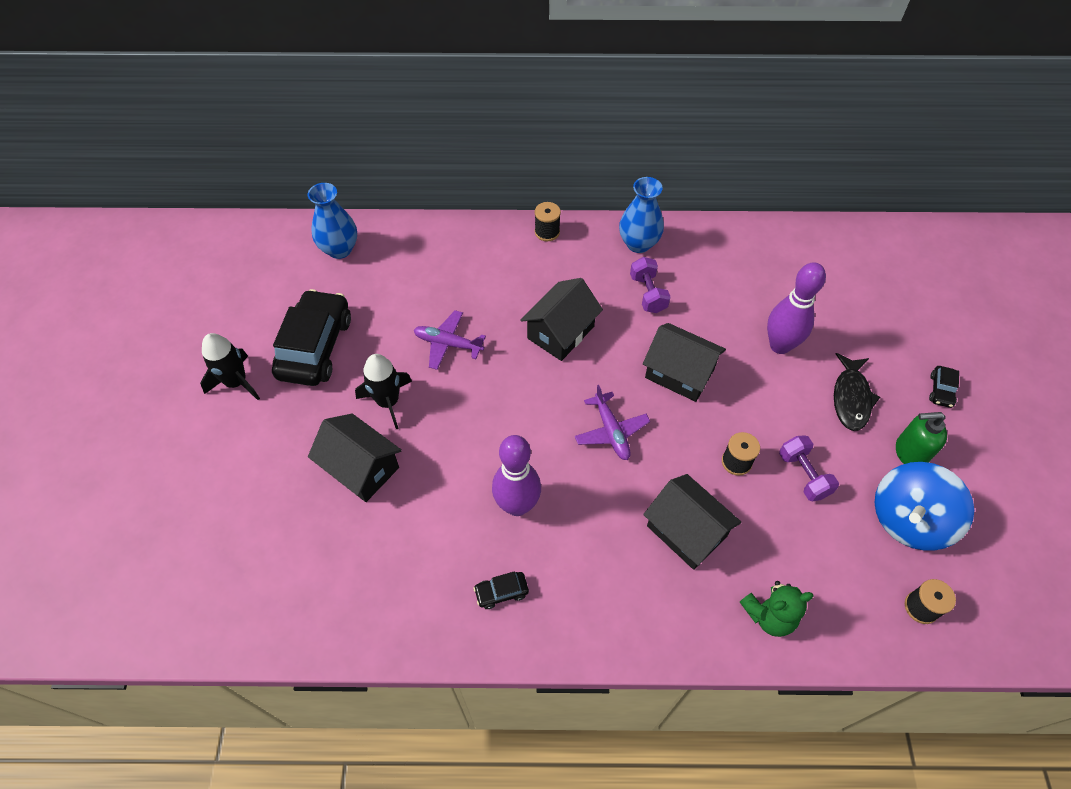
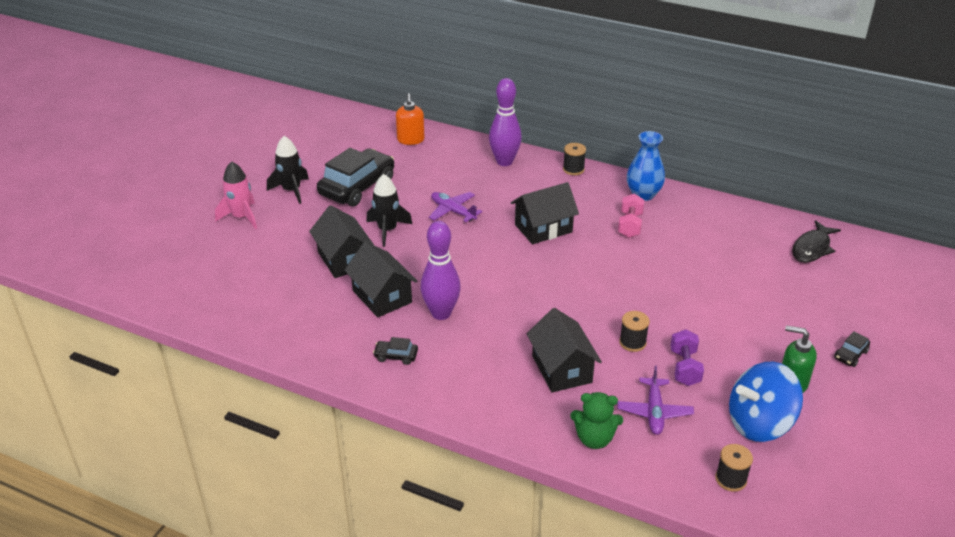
camera: 25 degrees right, 20 degrees down
blue vase [308,183,357,259] -> orange soap dispenser [396,93,425,145]
purple plane [575,385,650,460] -> purple plane moved to [617,365,694,435]
purple dumbbell [630,257,671,313] -> pink dumbbell [618,194,644,238]
black house [643,323,726,402] -> black house moved to [344,241,417,317]
purple bowling pin [767,262,826,354] -> purple bowling pin moved to [489,78,522,166]
black fish [834,353,880,431] -> black fish moved to [792,220,841,263]
none -> pink rocket [215,161,257,229]

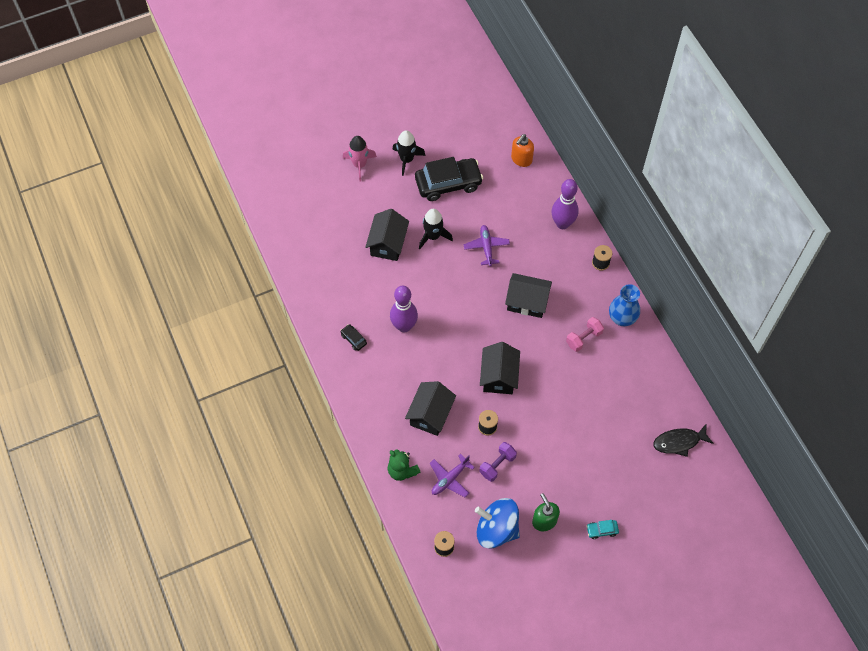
camera: 40 degrees right, 25 degrees up
black house [344,241,417,317] -> black house moved to [480,342,520,394]
black car [834,331,870,367] -> turquoise car [586,520,619,539]

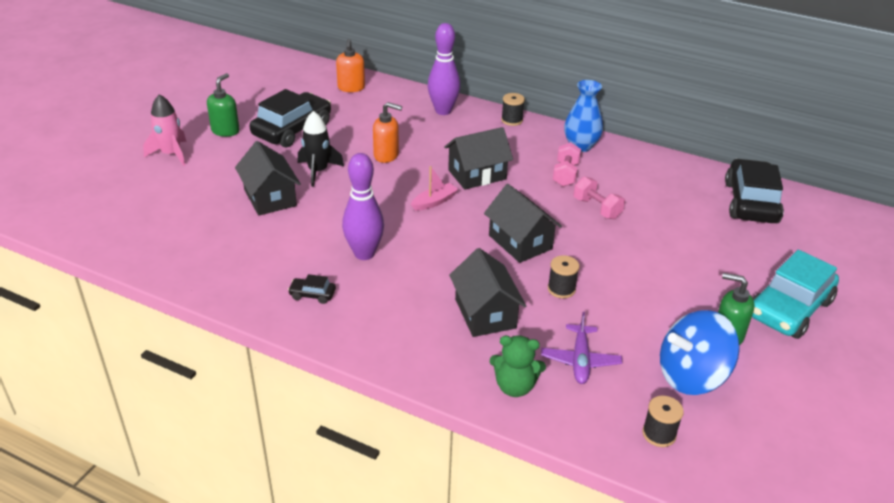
camera: 40 degrees left, 25 degrees down
black rocket [392,130,426,176] -> green soap dispenser [207,73,240,137]
purple plane [464,225,510,266] -> orange soap dispenser [373,102,402,163]
purple dumbbell [479,442,517,482] -> none
turquoise car [586,520,619,539] -> turquoise car [752,250,839,339], size x2.40
black fish [653,424,714,457] -> black car [725,159,784,223]
none -> pink boat [411,166,458,211]
none -> pink dumbbell [574,176,625,219]

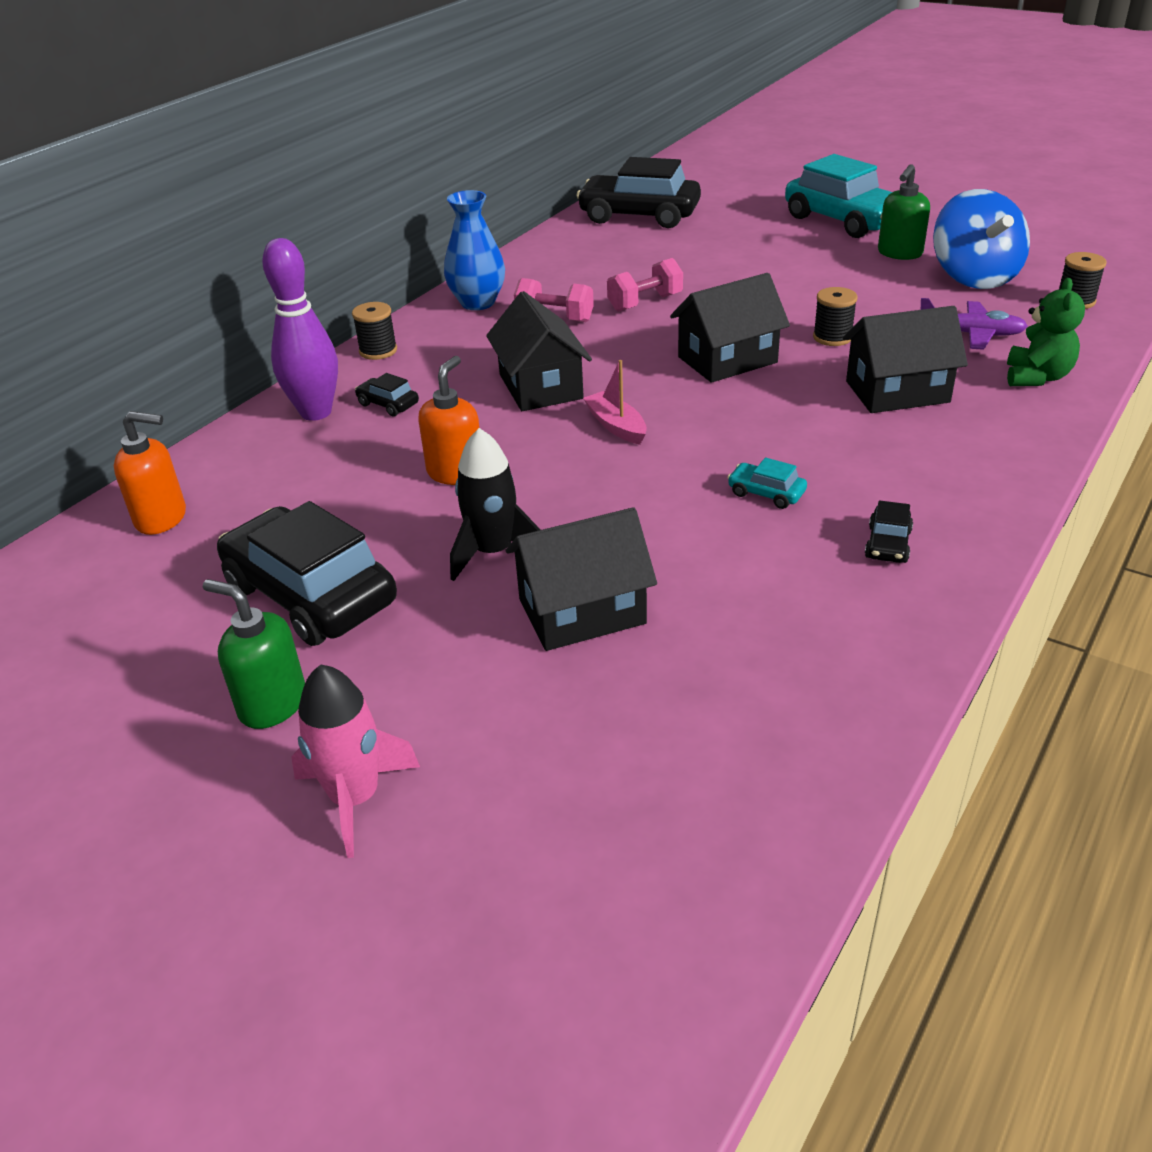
camera: 80 degrees left, 0 degrees up
purple bowling pin [342,153,384,260] -> turquoise car [727,458,807,509]
none -> black car [355,373,419,416]

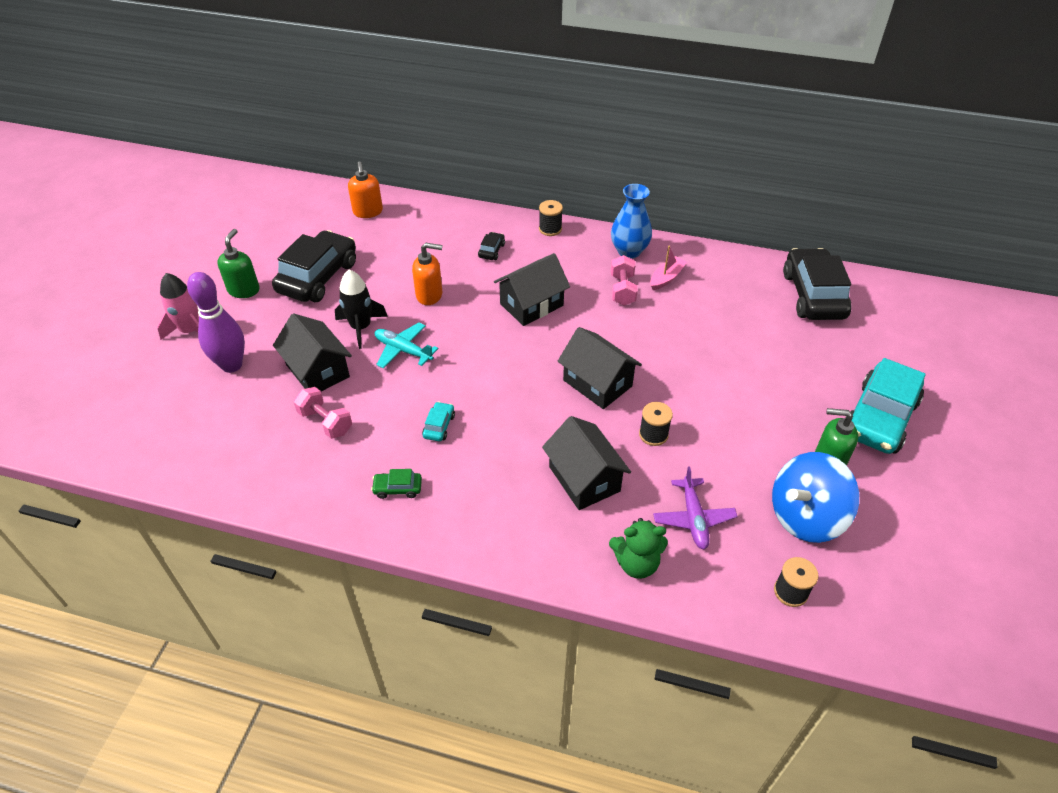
camera: 70 degrees right, 10 degrees up
purple bowling pin [262,238,338,421] -> purple bowling pin moved to [187,272,245,373]
pink boat [583,360,647,445] -> pink boat moved to [650,245,687,290]
pink dumbbell [607,258,683,312] -> pink dumbbell moved to [294,387,352,439]
black car [865,500,913,563] -> green car [371,469,422,499]
none -> turquoise plane [375,322,438,369]

